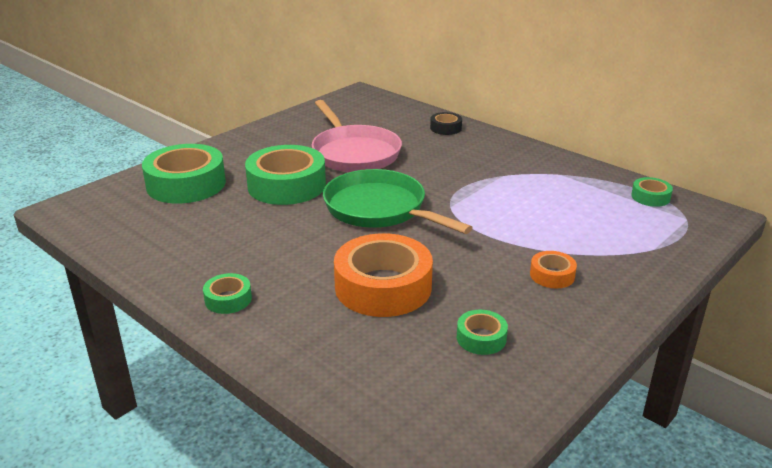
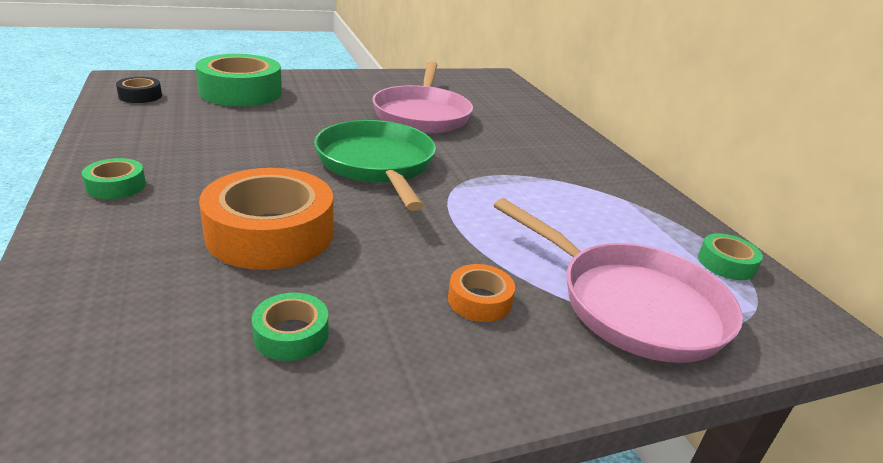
camera: 25 degrees right, 0 degrees up
green tape [245,145,326,205] -> none
black tape [430,112,462,135] -> black tape moved to [116,77,162,103]
none -> pink pan [494,198,743,363]

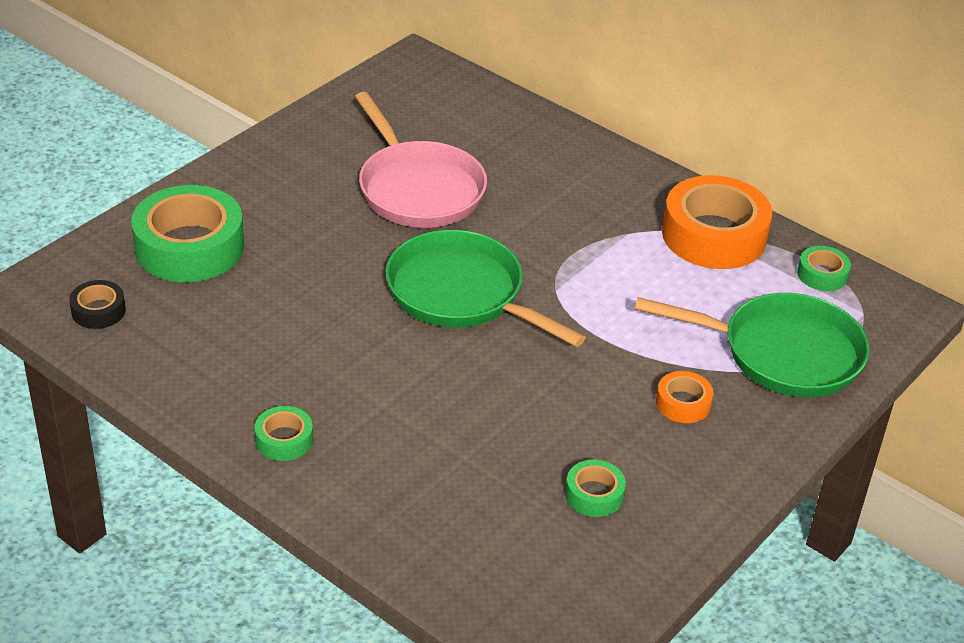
camera: 30 degrees left, 10 degrees up
orange tape [199,168,333,270] -> orange tape moved to [662,175,772,269]
pink pan [494,198,743,363] -> green pan [635,293,870,397]

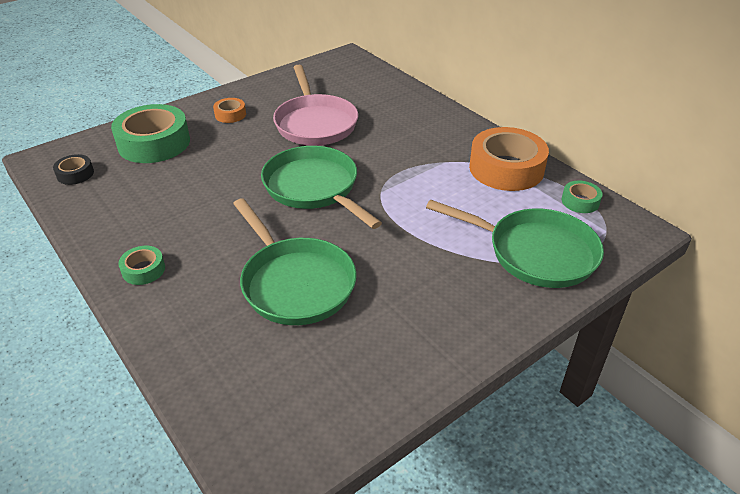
camera: 15 degrees right, 0 degrees up
green tape [565,460,626,517] -> none
orange tape [656,371,714,423] -> orange tape moved to [213,98,246,123]
none -> green pan [233,198,357,325]

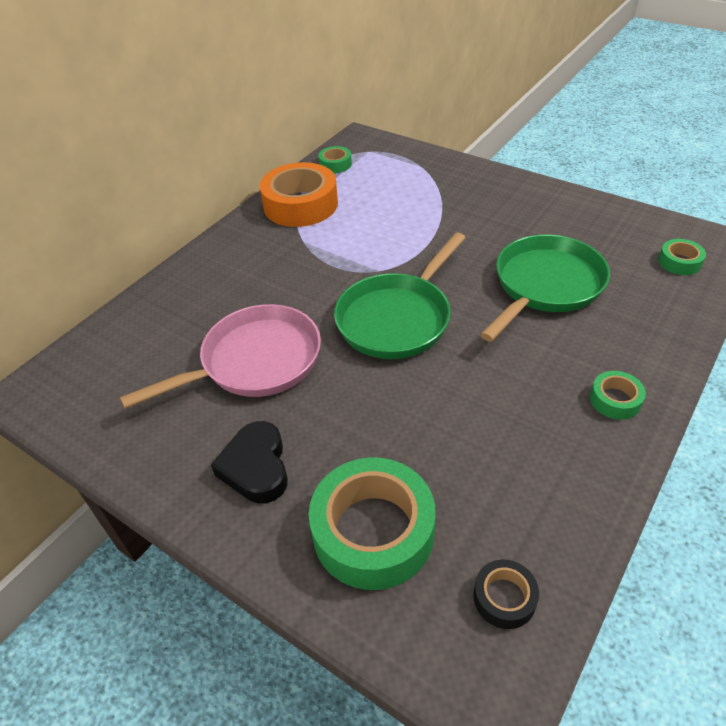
camera: 105 degrees left, 5 degrees up
orange tape [213,98,246,123] -> black heart [211,421,288,504]
green pan [426,199,604,288] -> none
none -> green tape [658,239,706,275]

